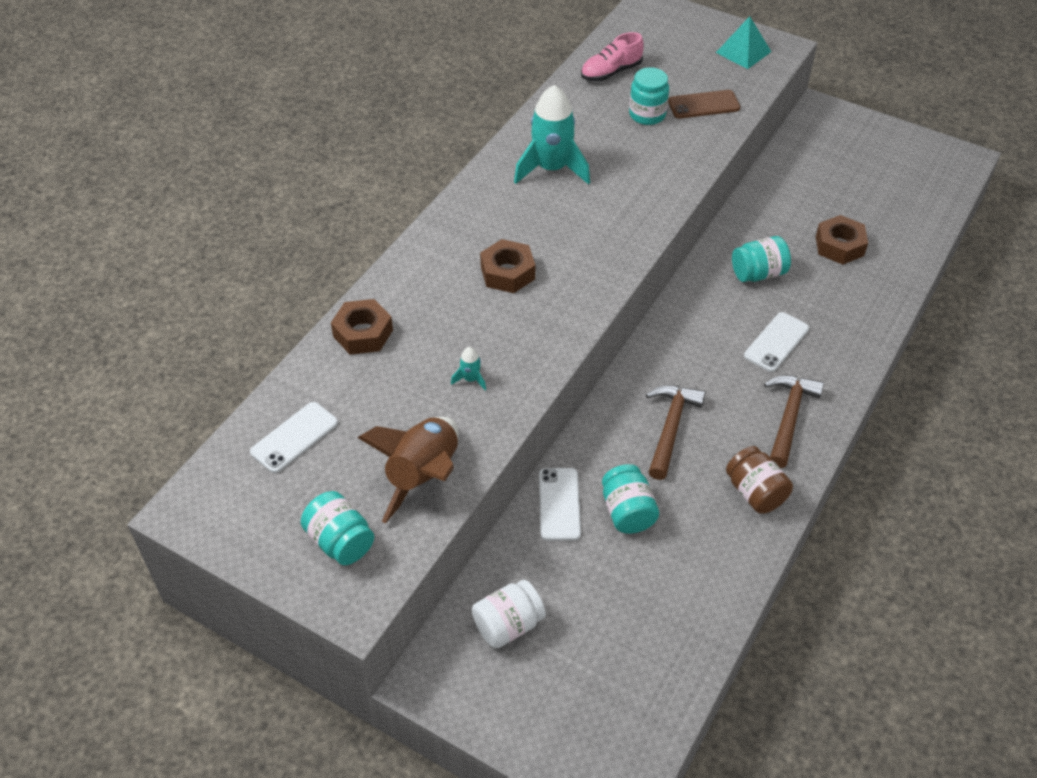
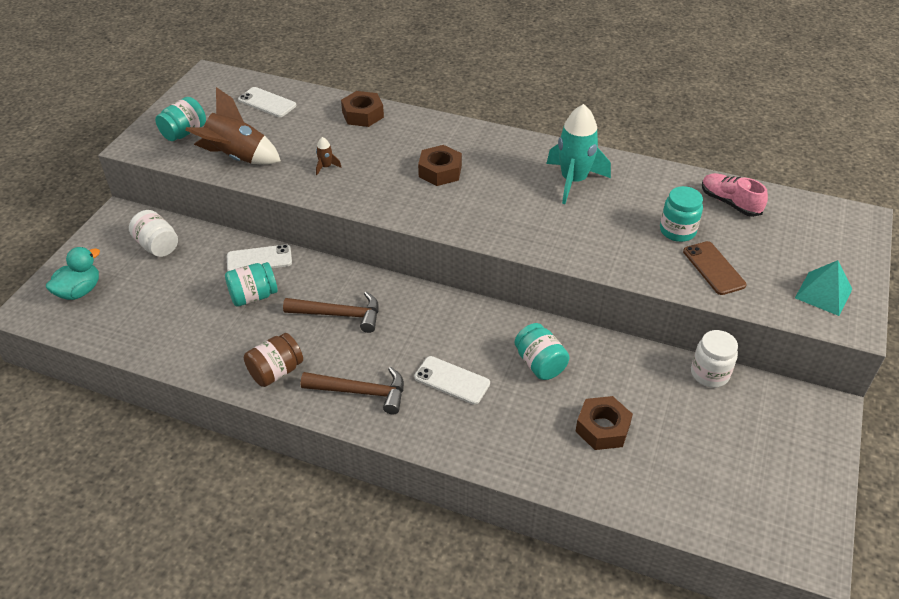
camera: 80 degrees right, 5 degrees down
turquoise rocket [451,347,486,391] -> brown rocket [316,137,342,175]
none -> turquoise duck [46,247,100,300]
none -> white jar [691,330,738,388]

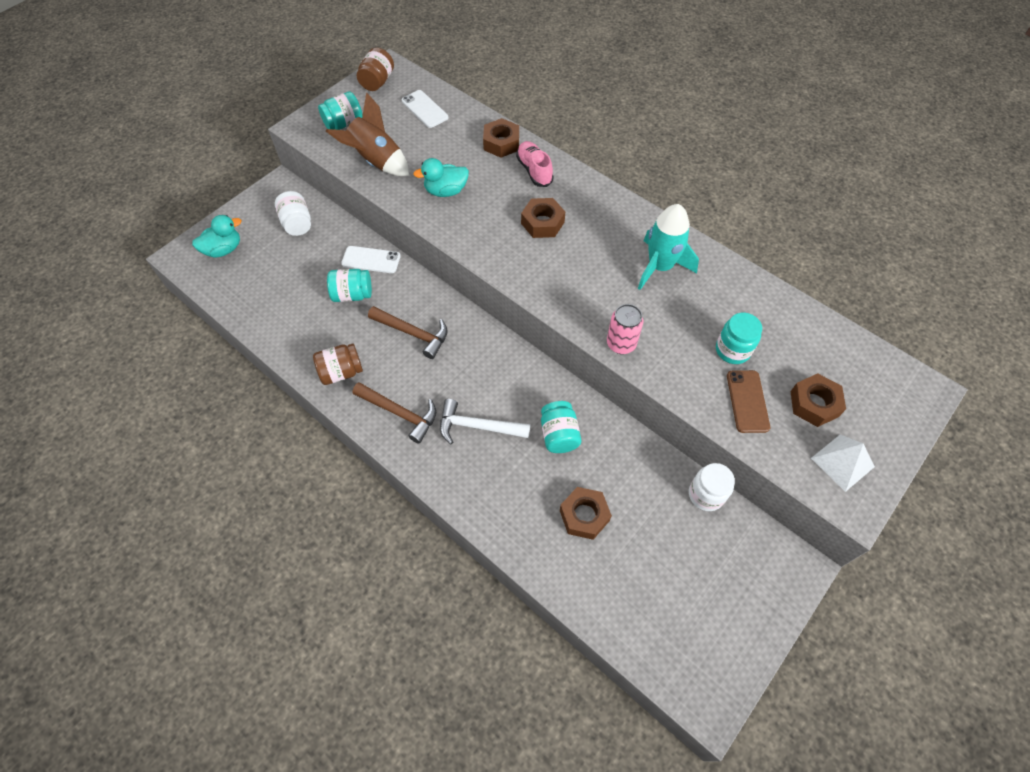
camera: 20 degrees right, 15 degrees up
brown rocket [316,137,342,175] -> turquoise duck [413,158,469,197]
white phone [414,356,490,405] -> white hammer [440,399,530,444]
pink shoe [702,173,768,217] -> pink shoe moved to [516,141,554,187]
turquoise pyramid [795,260,852,316] -> white pyramid [811,435,875,492]
none -> brown jar [357,47,394,91]
none -> pink can [607,304,643,354]
none -> brown nut [790,373,846,427]

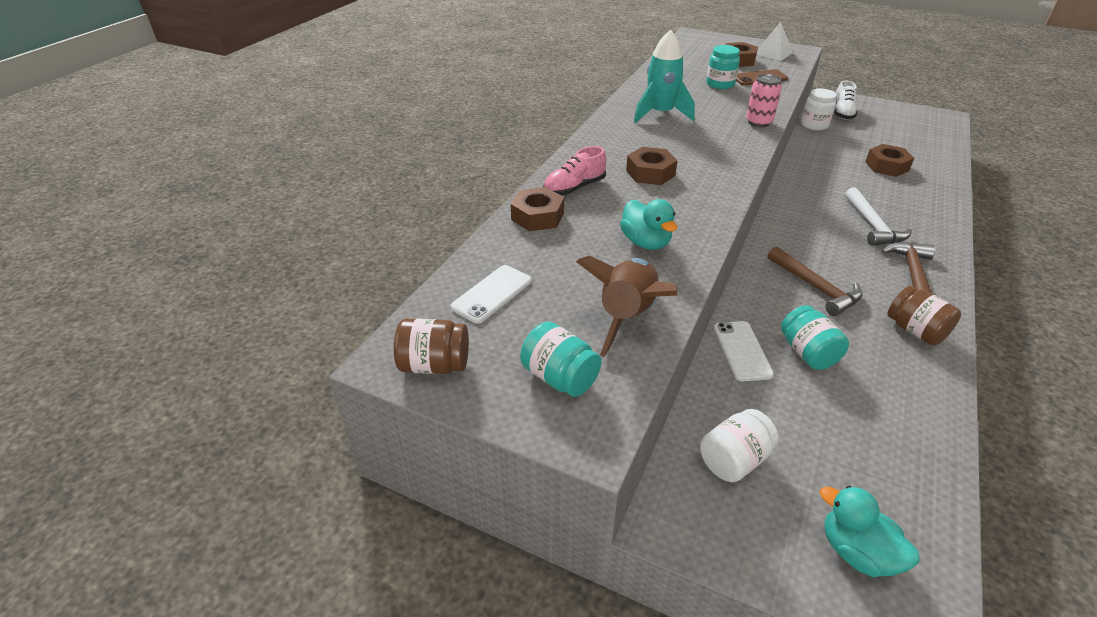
camera: 105 degrees left, 20 degrees down
brown hammer [368,306,448,359] -> brown hammer turned 135 degrees clockwise [768,246,862,316]
turquoise jar [541,401,581,453] -> none
none -> white shoe [834,81,858,119]

